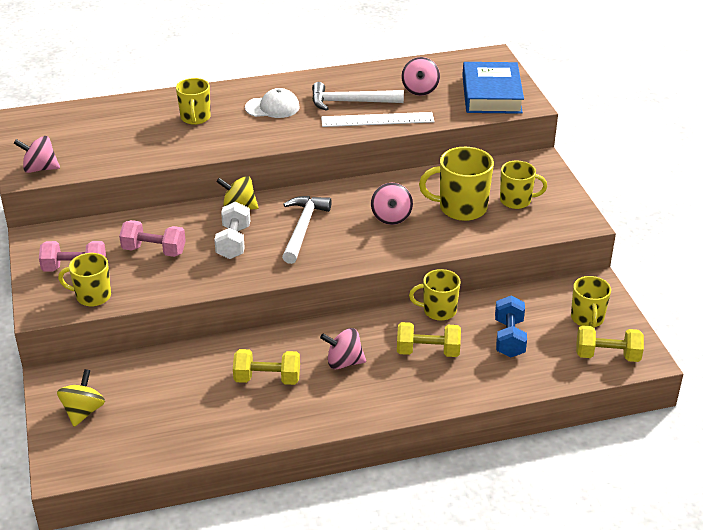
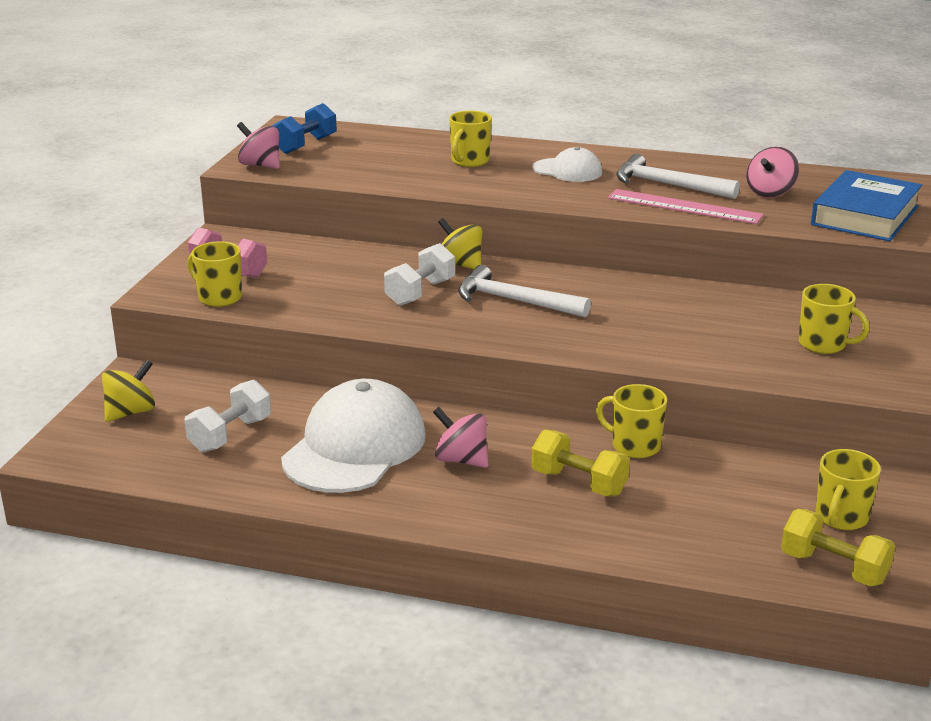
camera: 30 degrees right, 10 degrees down
pink dumbbell [119,220,186,257] -> none
yellow dumbbell [233,349,300,385] -> white cap [281,379,426,493]
white hammer [282,196,332,264] -> white hammer turned 105 degrees counterclockwise [458,265,591,318]
white ruler [321,112,435,127] -> pink ruler [608,189,764,224]
pink spinning top [371,183,413,225] -> none
yellow mug [419,147,494,221] -> none
blue dumbbell [495,296,527,358] -> blue dumbbell moved to [272,103,337,154]
none -> white dumbbell [185,379,271,452]

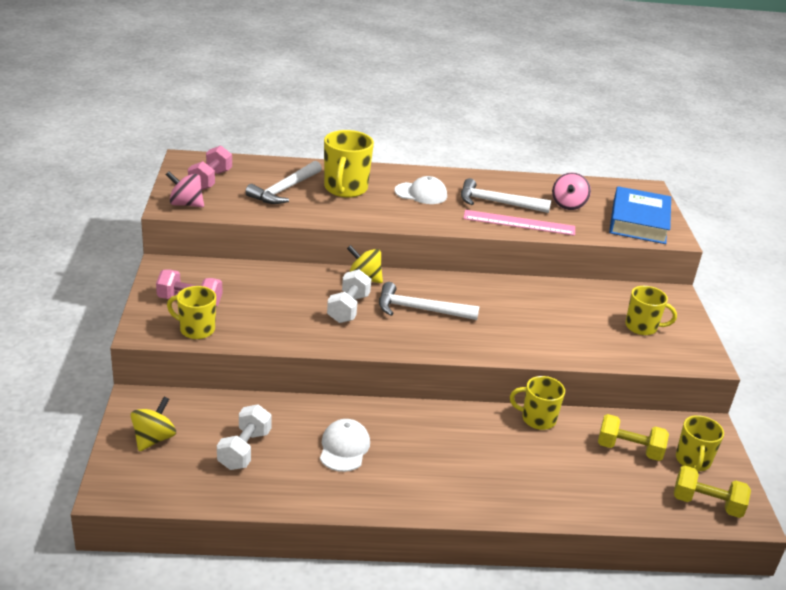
camera: 20 degrees left, 5 degrees up
blue dumbbell [272,103,337,154] -> pink dumbbell [188,145,232,190]
white cap [281,379,426,493] -> white cap [320,419,370,472], size x0.53
pink spinning top [433,407,489,468] -> none
yellow mug [449,110,492,167] -> yellow mug [324,130,374,198], size x1.51
yellow dumbbell [531,430,630,496] -> yellow dumbbell moved to [598,414,669,461]
none -> white hammer [245,161,322,204]

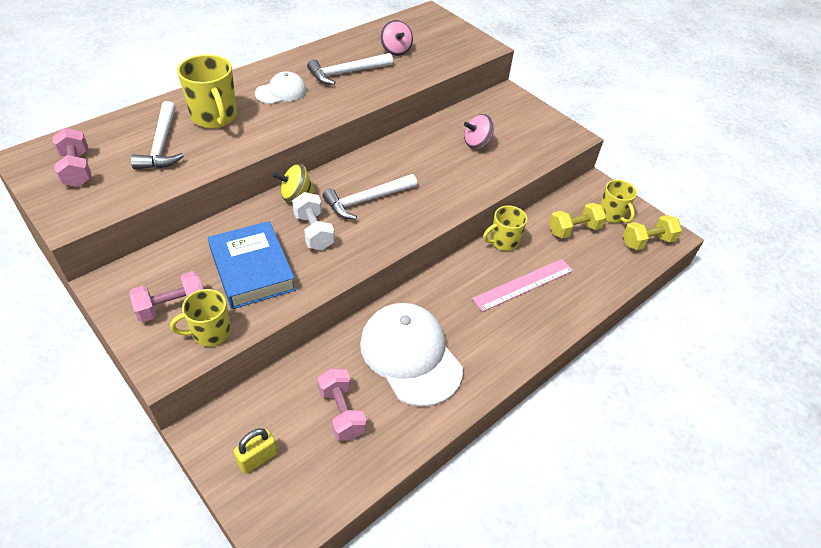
camera: 40 degrees left, 15 degrees up
yellow spinning top [131,397,176,452] -> yellow padlock [234,428,278,474]
pink spinning top [166,171,204,207] -> pink spinning top moved to [464,114,494,149]
white dumbbell [217,404,272,470] -> pink dumbbell [317,368,366,441]
white cap [320,419,370,472] -> white cap [360,303,463,407], size x1.90
pink ruler [463,210,575,236] -> pink ruler moved to [472,259,573,312]
blue book [609,186,671,244] -> blue book moved to [208,221,296,309]
yellow mug [625,286,677,335] -> none

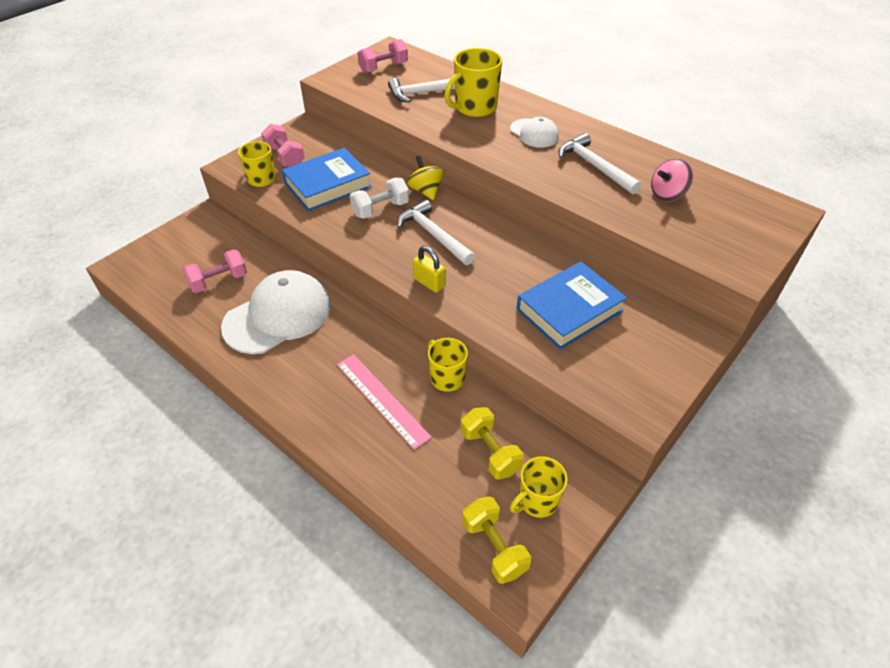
camera: 85 degrees right, 0 degrees up
yellow padlock [234,428,278,474] -> yellow padlock moved to [413,246,445,293]
pink spinning top [464,114,494,149] -> blue book [516,262,627,350]

